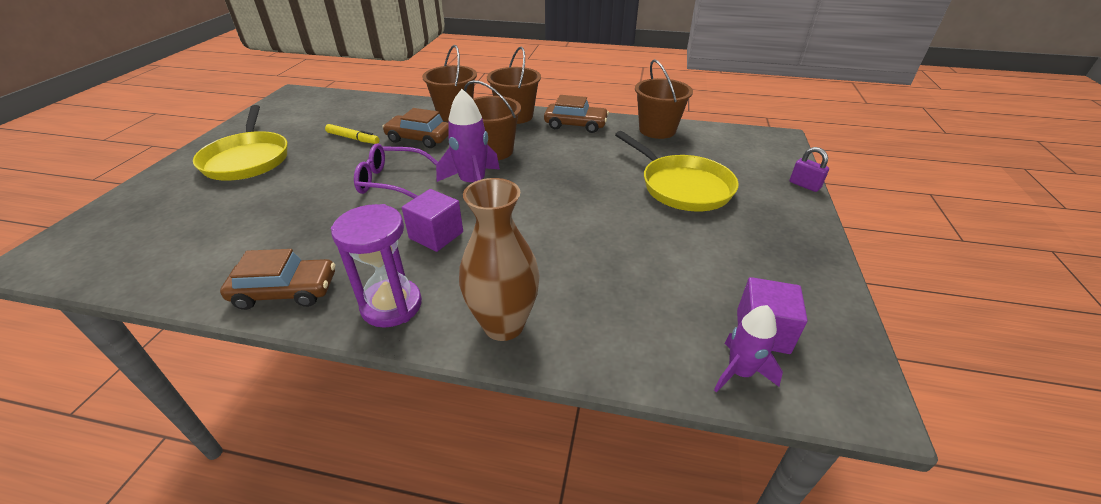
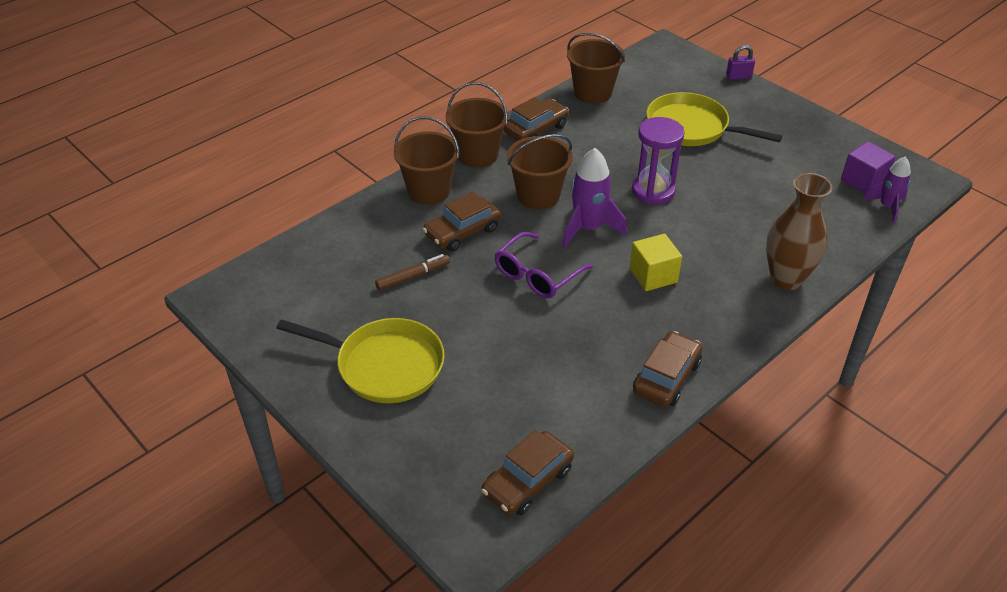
camera: 55 degrees left, 5 degrees up
yellow marker [325,124,380,144] -> brown marker [375,254,450,291]
purple hourglass [331,204,422,328] -> purple hourglass moved to [632,117,685,204]
purple cube [402,189,463,252] -> yellow cube [629,234,682,291]
yellow pan [615,131,739,211] -> yellow pan turned 150 degrees counterclockwise [646,92,782,146]
none -> brown car [481,430,574,515]

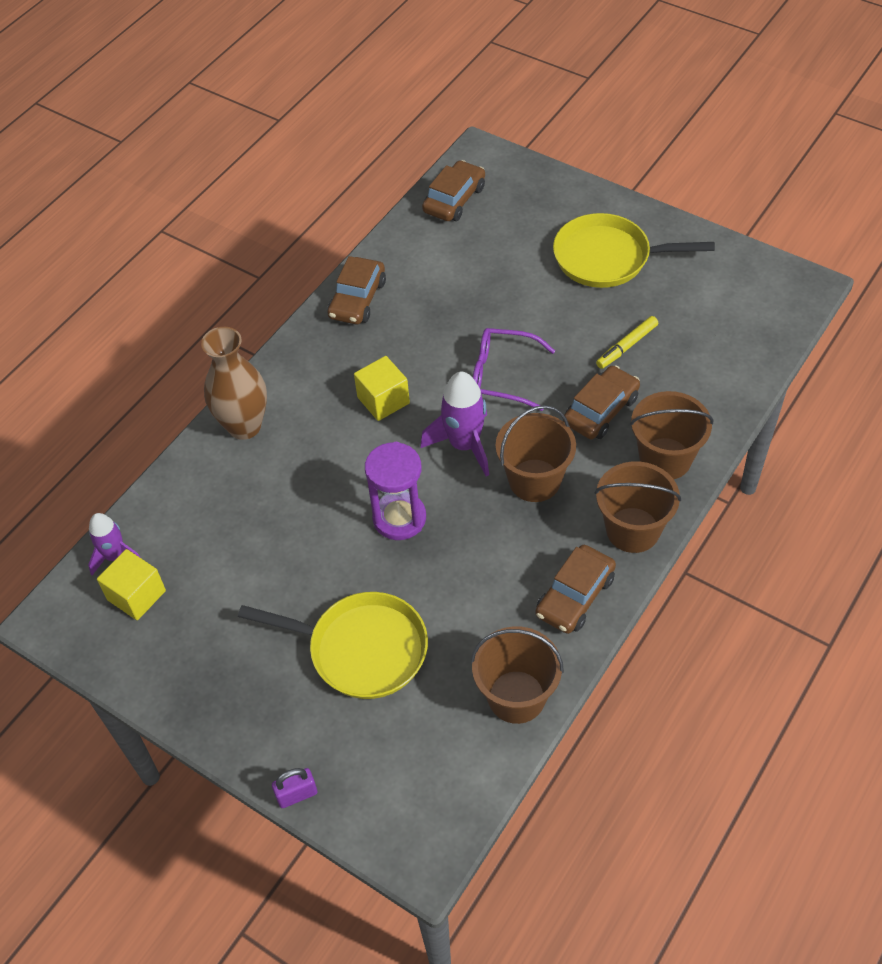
camera: 170 degrees right, 10 degrees up
brown marker [375,254,450,291] -> yellow marker [596,316,658,369]
purple glasses [494,232,594,298] -> purple glasses turned 105 degrees counterclockwise [473,328,555,411]
purple cube [841,141,896,194] -> yellow cube [97,549,166,620]

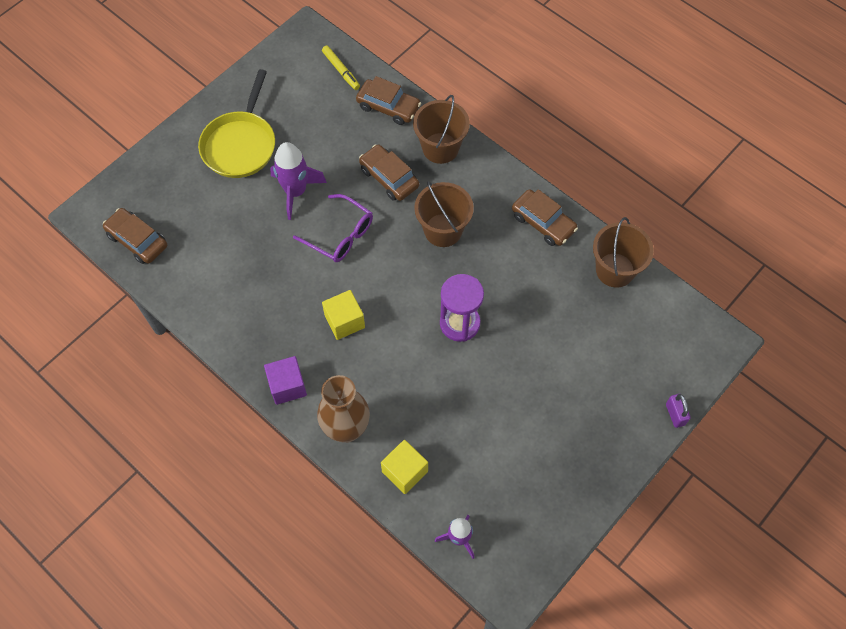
camera: 85 degrees left, 10 degrees up
yellow cube [97,549,166,620] -> yellow cube moved to [381,440,428,494]
yellow pan [238,592,428,699] -> none
brown car [327,256,386,324] -> brown car moved to [356,76,421,125]
purple rocket [421,372,489,477] -> purple rocket moved to [270,142,327,220]
purple glasses [473,328,555,411] -> purple glasses turned 75 degrees counterclockwise [293,194,373,262]
brown bucket [595,461,681,553] -> none
yellow marker [596,316,658,369] -> yellow marker moved to [322,46,360,90]
none -> purple cube [264,356,307,405]

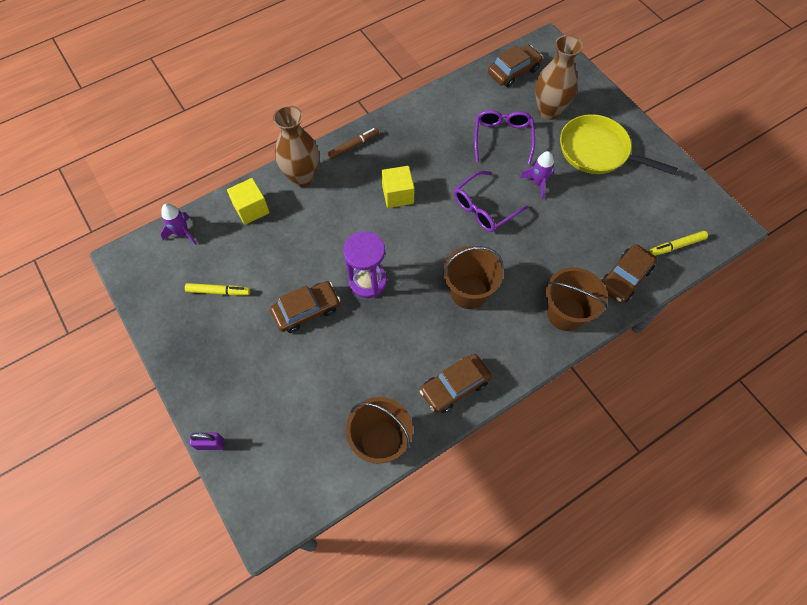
camera: 105 degrees right, 0 degrees up
purple cube [264,356,307,405] -> brown marker [327,128,379,159]
purple rocket [270,142,327,220] -> purple rocket [520,151,554,200], size x0.64
brown car [359,144,419,201] -> brown car moved to [270,281,340,333]
none -> yellow marker [185,283,250,296]
none -> purple glasses [474,110,535,165]
none -> brown vase [535,35,583,120]

